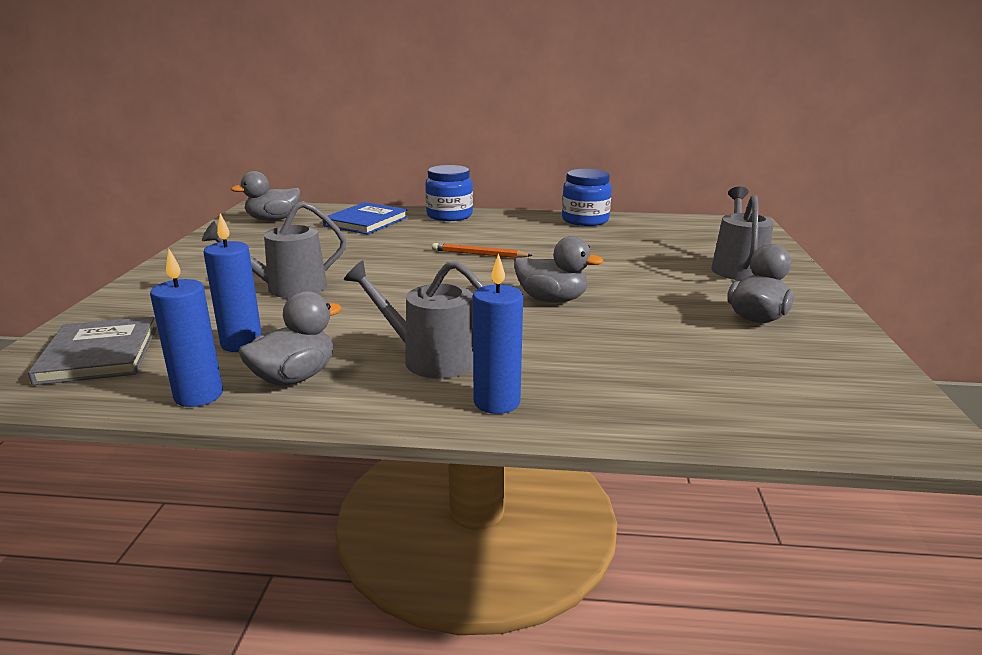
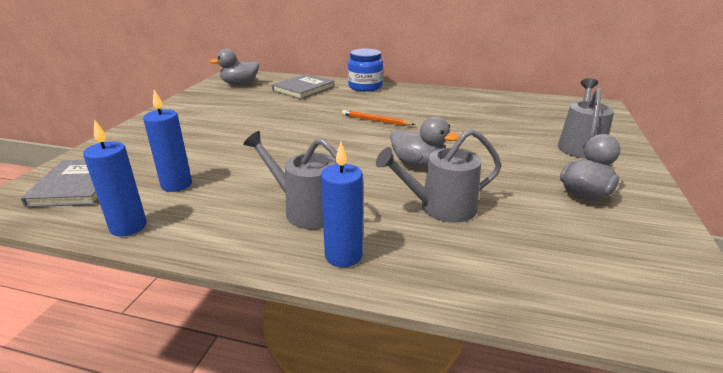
camera: 10 degrees right, 5 degrees up
grey watering can [202,201,346,298] -> grey watering can moved to [376,129,502,223]
grey duck [238,291,342,386] -> none
blue book [323,202,408,234] -> grey book [272,74,334,99]
blue jar [562,169,612,226] -> none

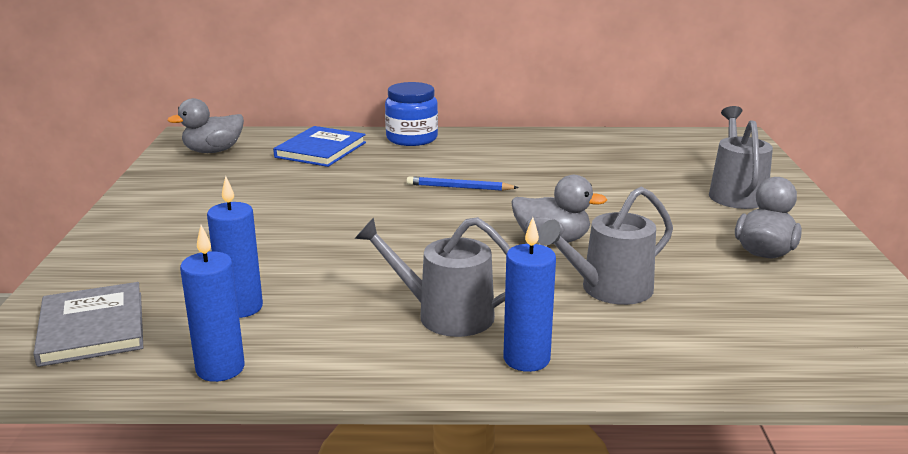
camera: 15 degrees left, 5 degrees down
grey book [272,74,334,99] -> blue book [273,126,366,167]
orange pencil [342,110,415,126] -> blue pencil [406,176,519,191]

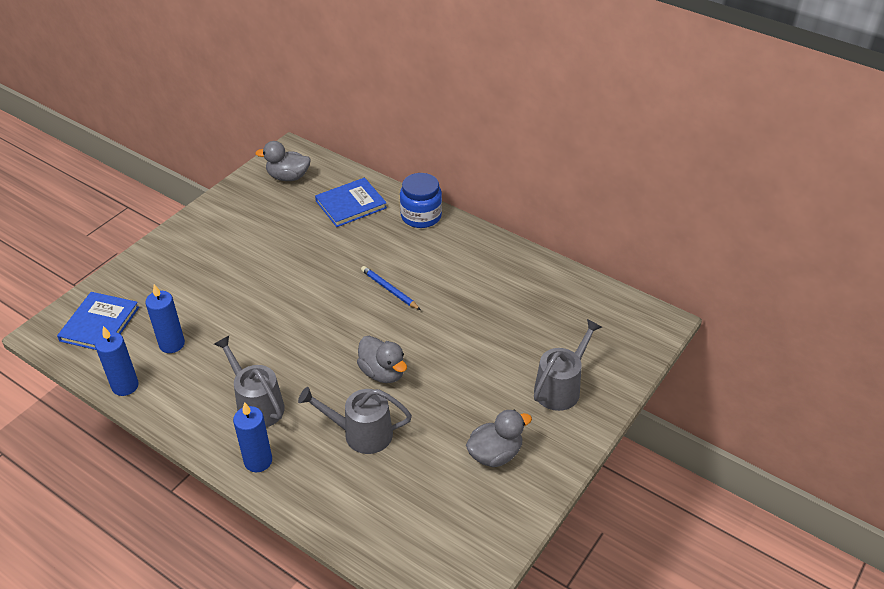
camera: 35 degrees right, 20 degrees up
grey book [33,282,143,367] -> blue book [57,292,139,350]

